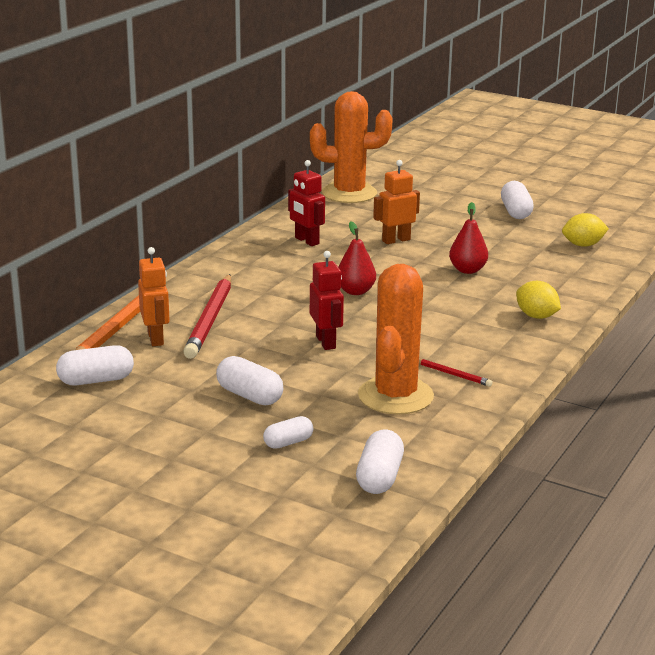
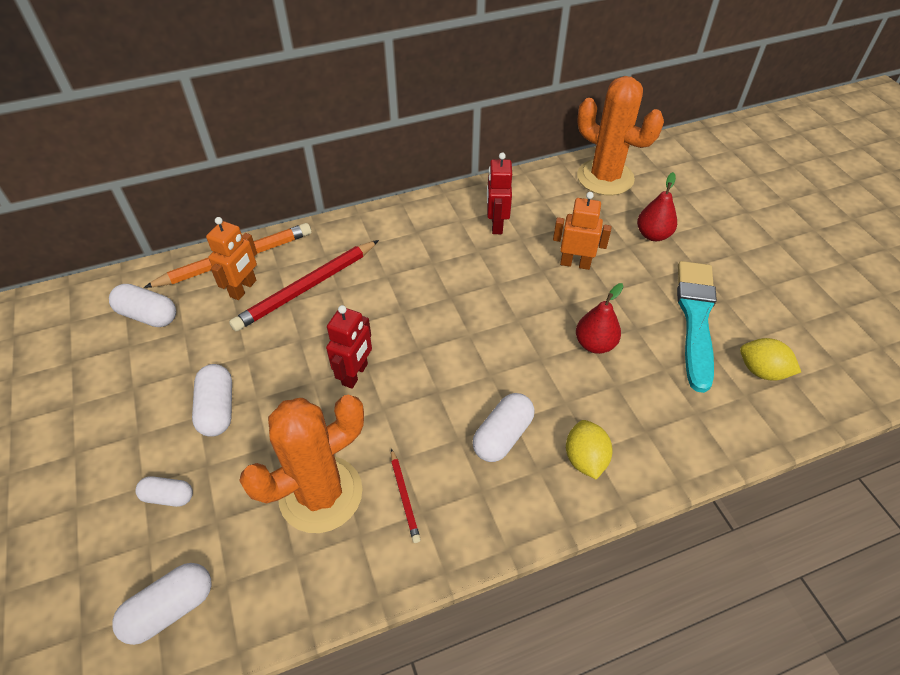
camera: 40 degrees right, 25 degrees up
red pear [338,221,376,295] -> red pear moved to [637,172,677,241]
white capsule [501,181,534,219] -> white capsule moved to [472,393,535,462]
none -> turquoise brush [677,261,717,393]

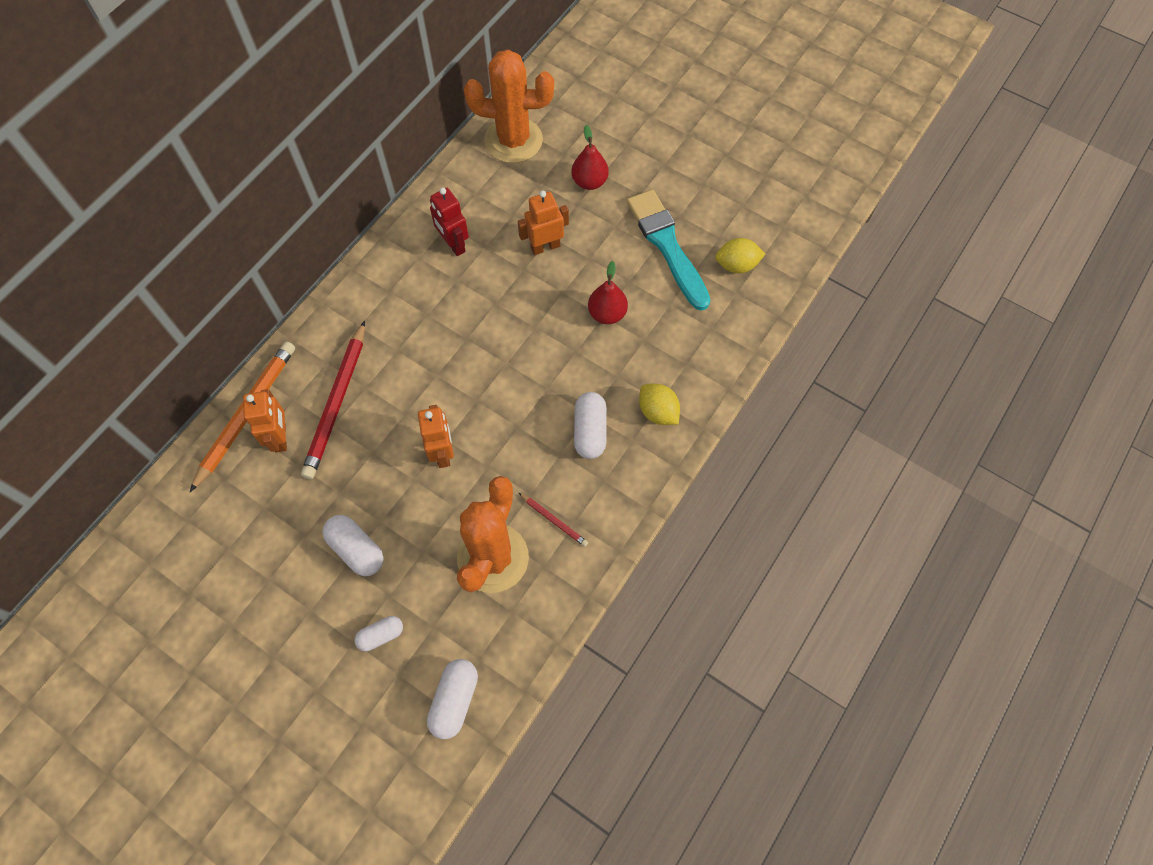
camera: 35 degrees left, 15 degrees up
white capsule [109,284,176,327] -> none
red robot [326,305,372,389] -> orange robot [418,405,454,468]

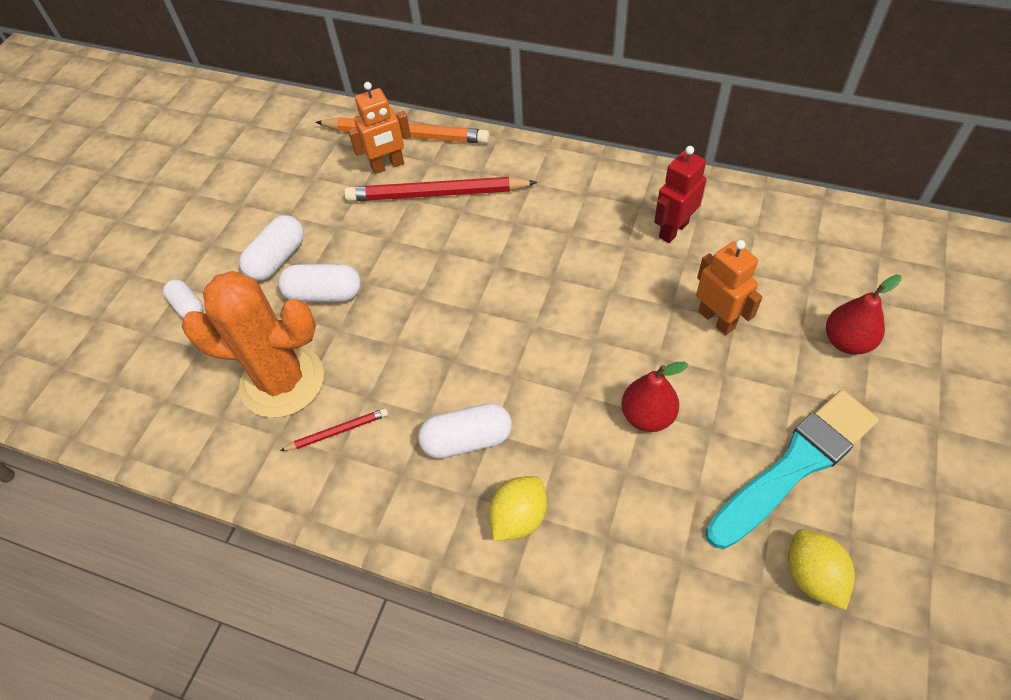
camera: 80 degrees right, 10 degrees down
orange robot [418,405,454,468] -> none
white capsule [427,659,478,740] -> white capsule moved to [278,264,361,302]
orange cactus [464,50,554,163] -> none
red pencil [519,493,588,547] -> red pencil turned 135 degrees counterclockwise [280,408,388,451]

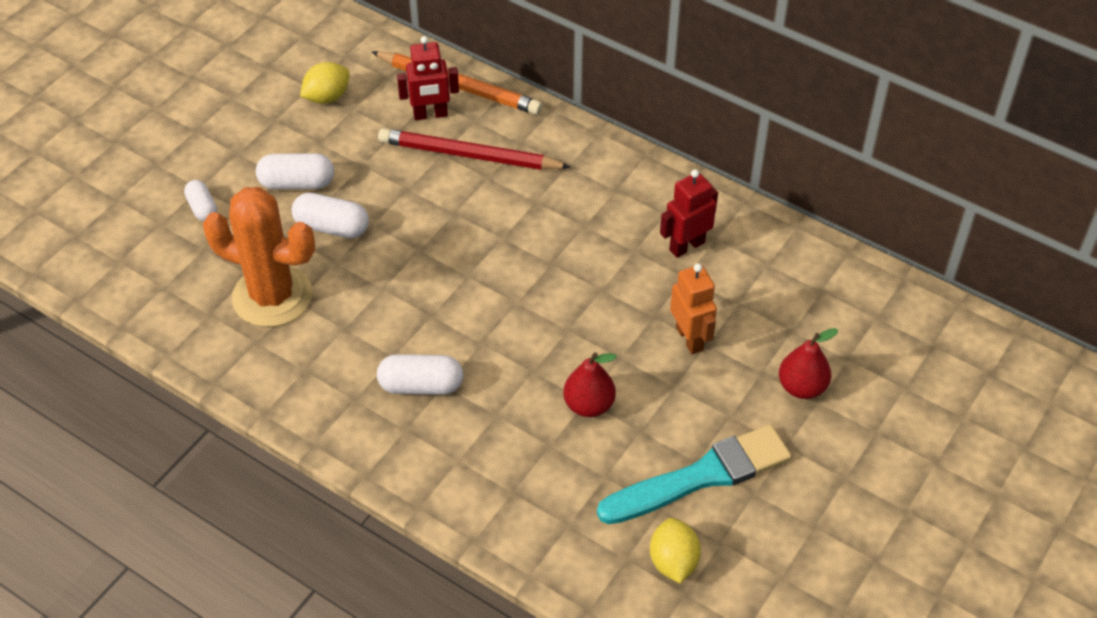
camera: 10 degrees right, 5 degrees down
white capsule [239,215,304,281] -> white capsule turned 45 degrees clockwise [256,153,334,189]
red pencil [280,408,388,451] -> none
orange robot [348,82,411,174] -> red robot [397,36,459,120]
yellow lemon [489,476,547,541] -> yellow lemon moved to [300,62,349,104]

